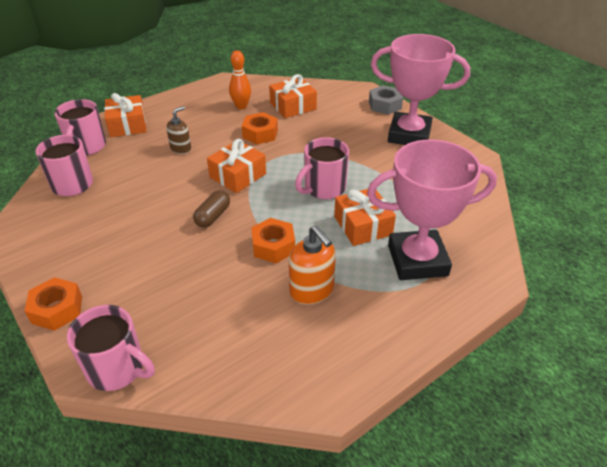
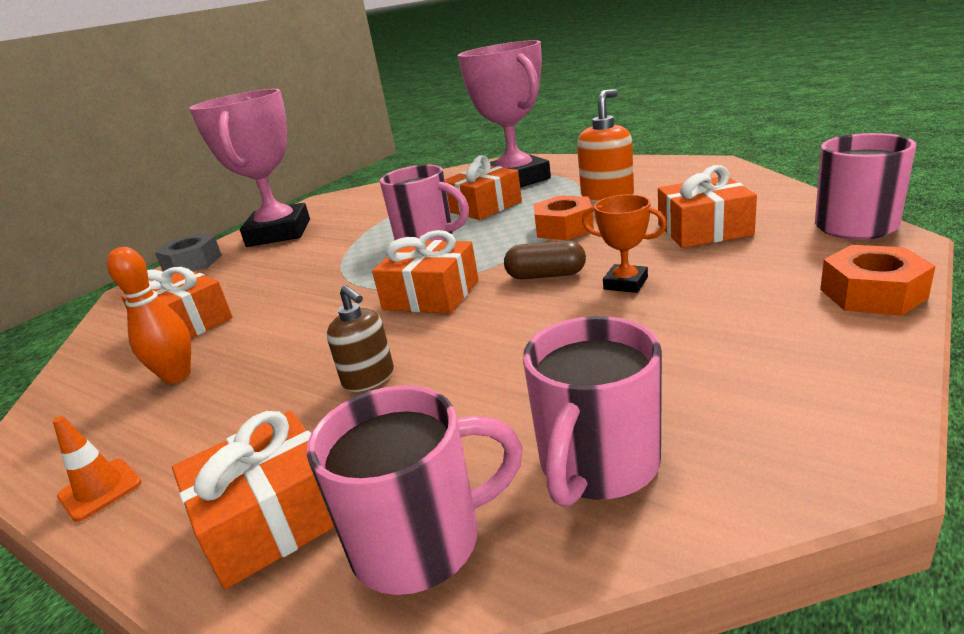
camera: 105 degrees left, 15 degrees down
brown soap dispenser [166,106,191,154] -> brown soap dispenser turned 150 degrees counterclockwise [327,285,394,392]
orange nut [242,112,278,144] -> none
none -> orange traffic cone [53,416,142,522]
none -> orange trophy [582,194,667,293]
none -> orange gift [658,165,757,248]

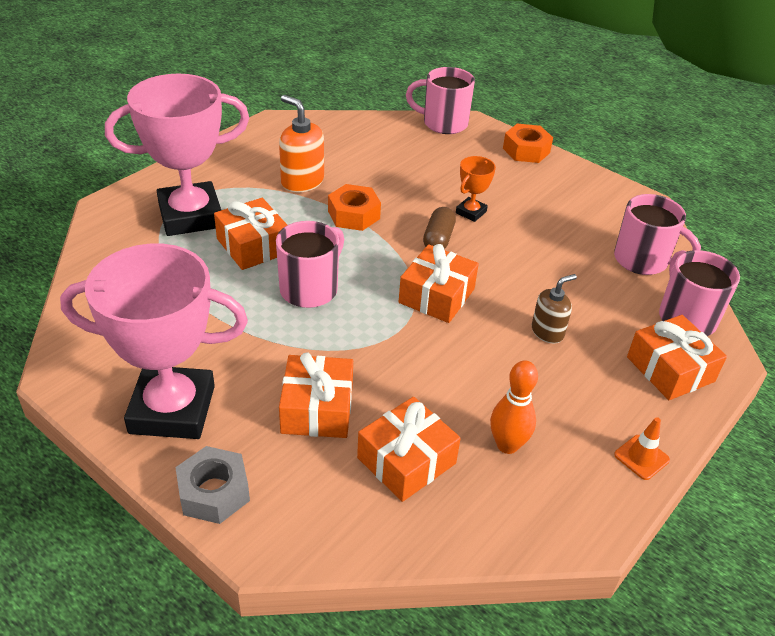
camera: 90 degrees left, 15 degrees up
orange gift [658,165,757,248] -> orange gift moved to [279,353,353,438]

